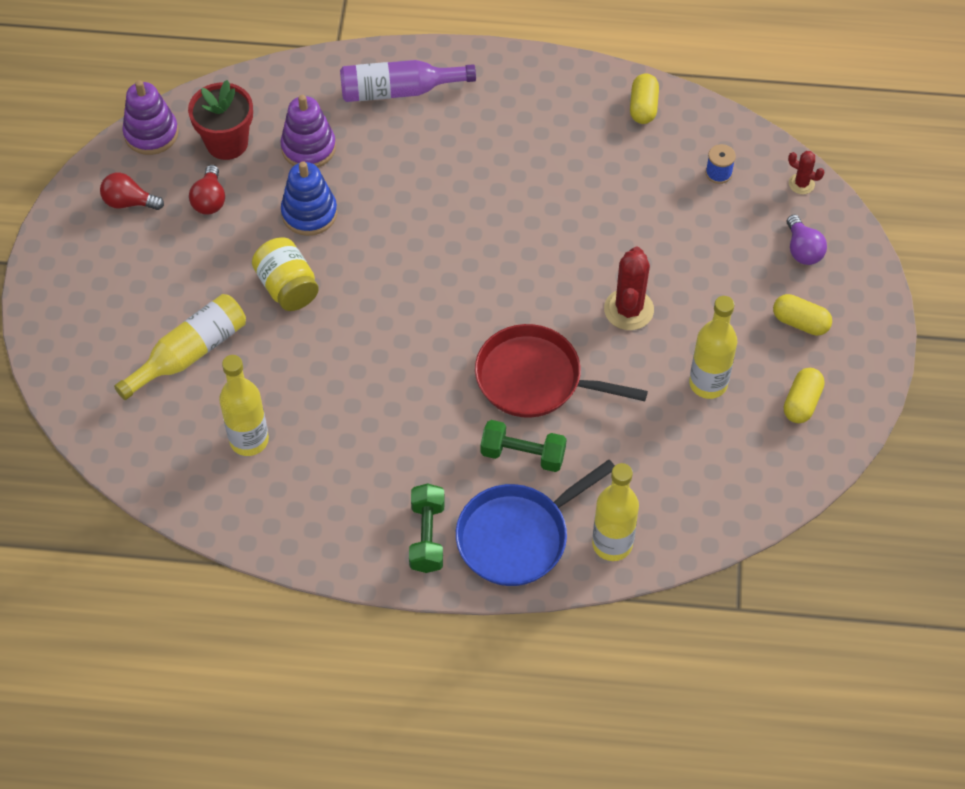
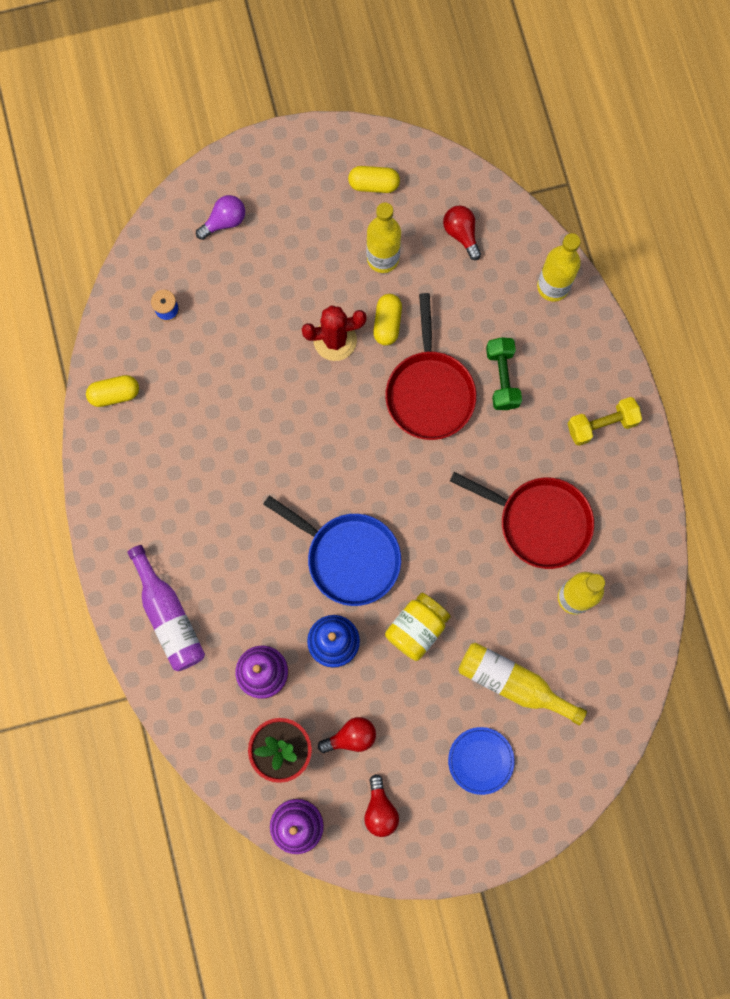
camera: 110 degrees left, 20 degrees up
green dumbbell [409,483,445,573] -> yellow dumbbell [567,397,642,446]
blue pan [456,460,615,586] -> blue pan moved to [263,495,401,606]
yellow capsule [773,294,832,336] -> yellow capsule moved to [373,294,402,346]
red cactus [788,151,824,194] -> none
none -> red light bulb [443,206,481,260]
none -> blue plate [448,727,515,795]
none -> red pan [450,472,594,569]

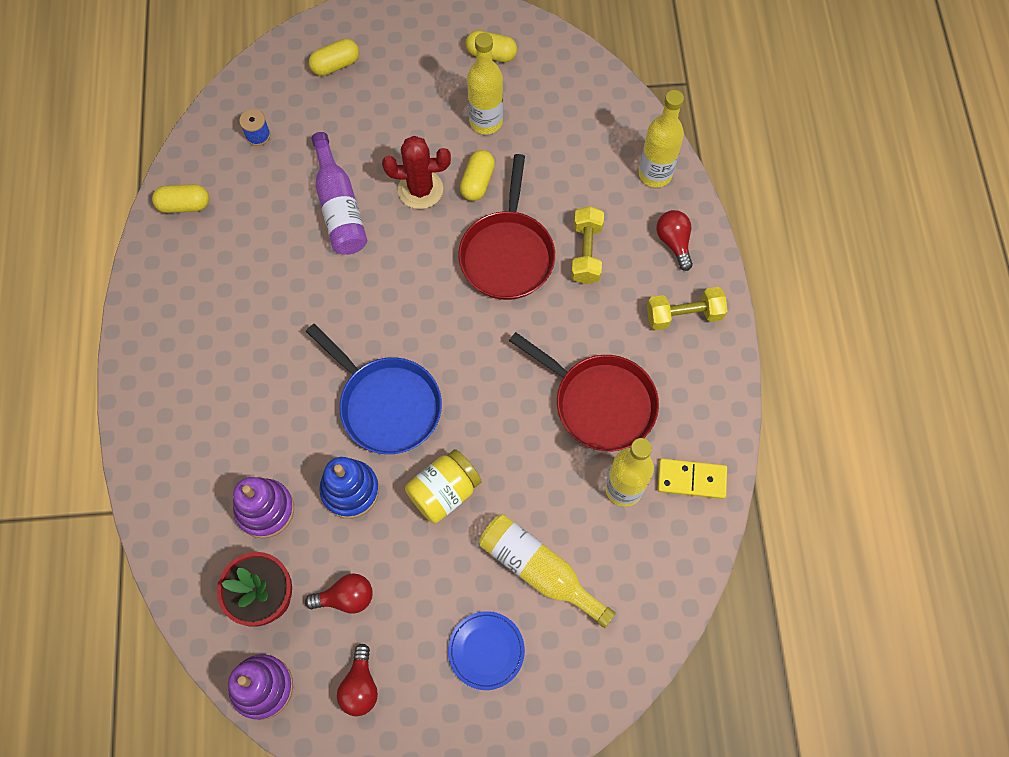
camera: 10 degrees right, 10 degrees down
purple bottle [128,545,205,671] -> purple bottle moved to [312,132,367,255]
purple light bulb [196,195,245,240] -> yellow capsule [309,39,359,76]
red light bulb [443,206,481,260] -> red light bulb moved to [656,210,693,271]
green dumbbell [486,337,522,410] -> yellow dumbbell [571,206,604,284]
none -> yellow domino [657,459,727,499]

